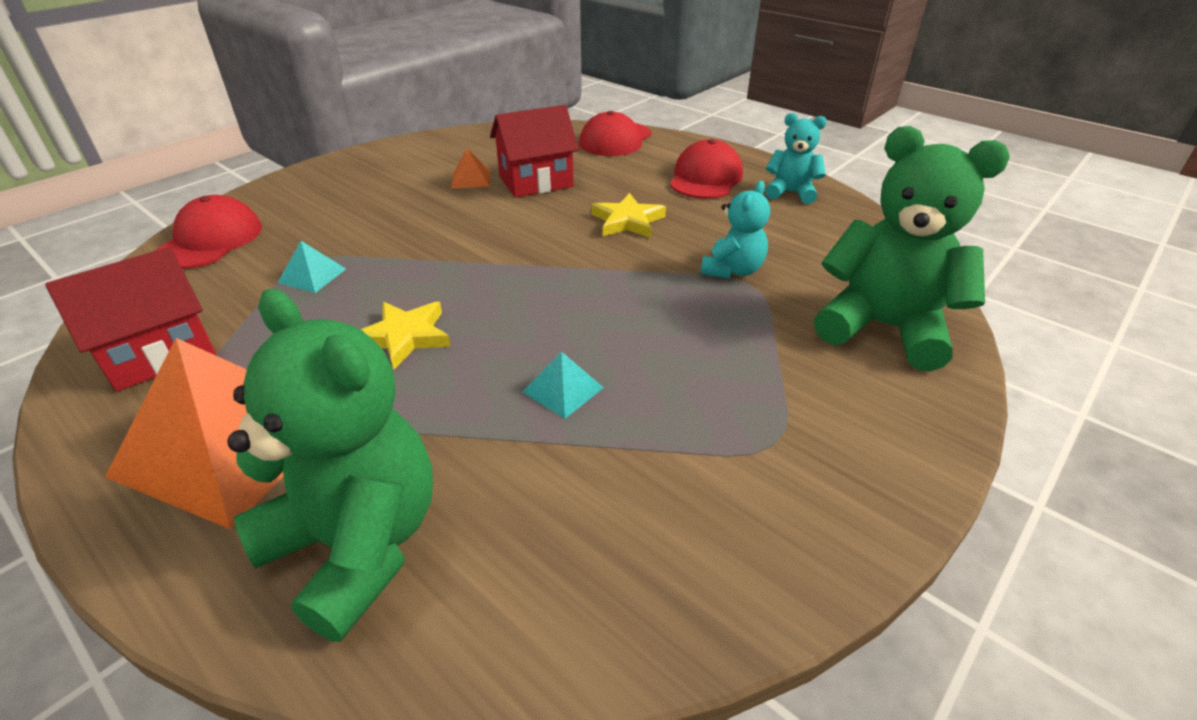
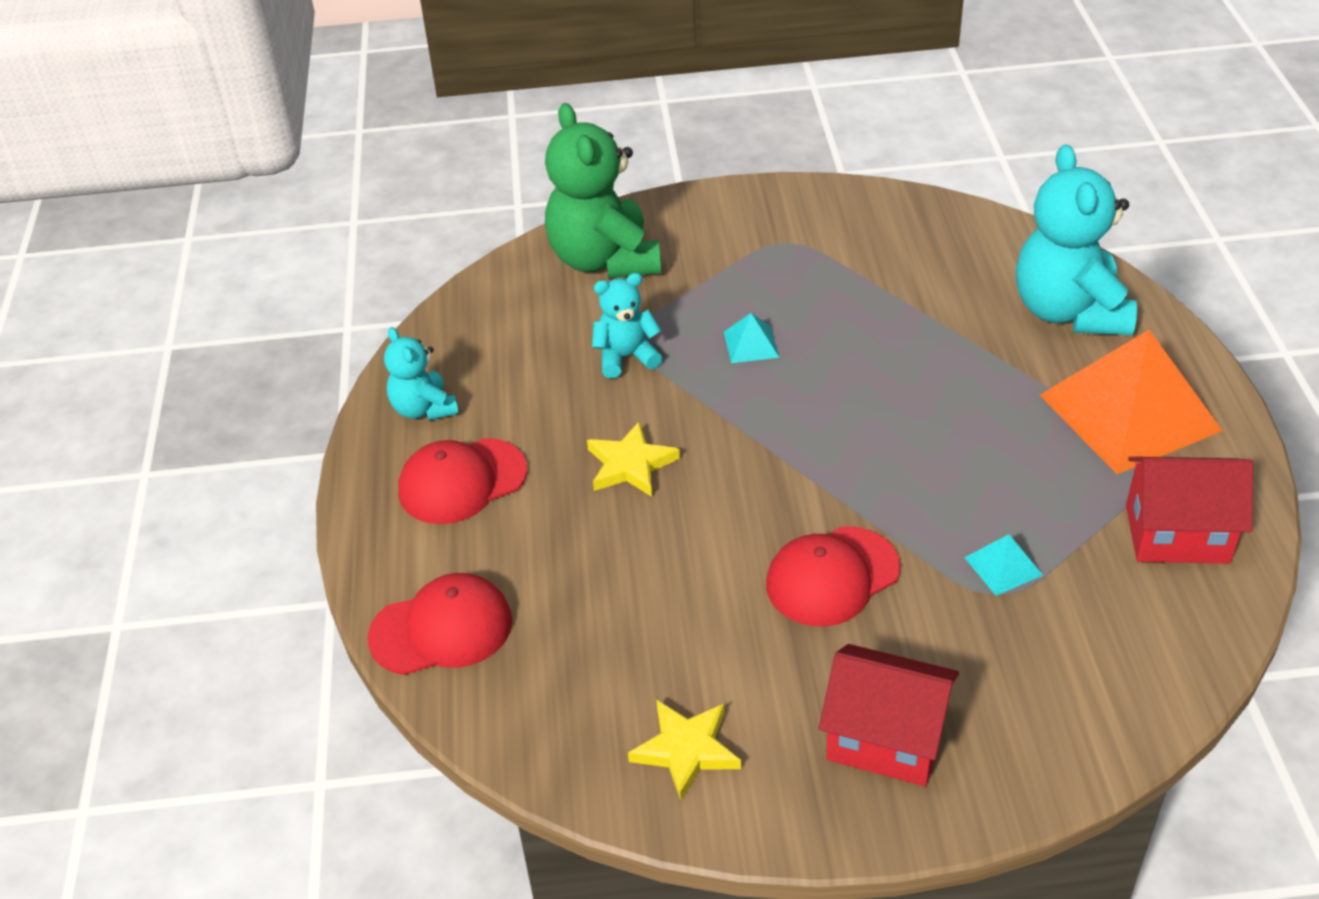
camera: 135 degrees left, 5 degrees up
red cap [154,195,262,269] -> red cap moved to [766,526,900,626]
green teddy bear [227,289,433,642] -> turquoise teddy bear [1016,144,1137,335]
yellow star [360,302,451,369] -> yellow star moved to [628,699,741,800]
orange pyramid [451,149,490,188] -> none
red house [490,105,579,198] -> red house moved to [819,644,959,786]
turquoise pyramid [523,351,604,419] -> turquoise pyramid moved to [724,313,779,363]

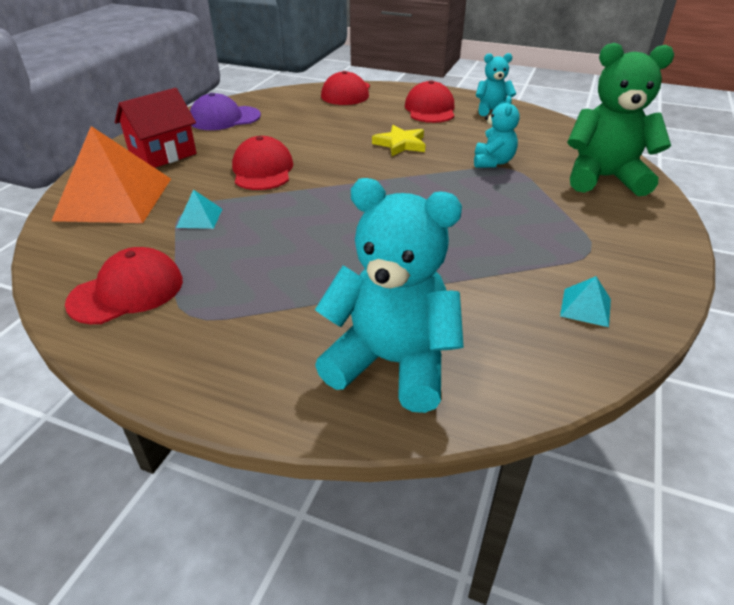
camera: 115 degrees right, 5 degrees down
yellow star [628,699,741,800] -> purple cap [190,93,261,130]
turquoise pyramid [724,313,779,363] -> turquoise pyramid moved to [560,276,611,327]
orange pyramid [1040,330,1223,474] -> orange pyramid moved to [51,126,171,223]
red house [1126,457,1253,564] -> red cap [65,247,183,324]

